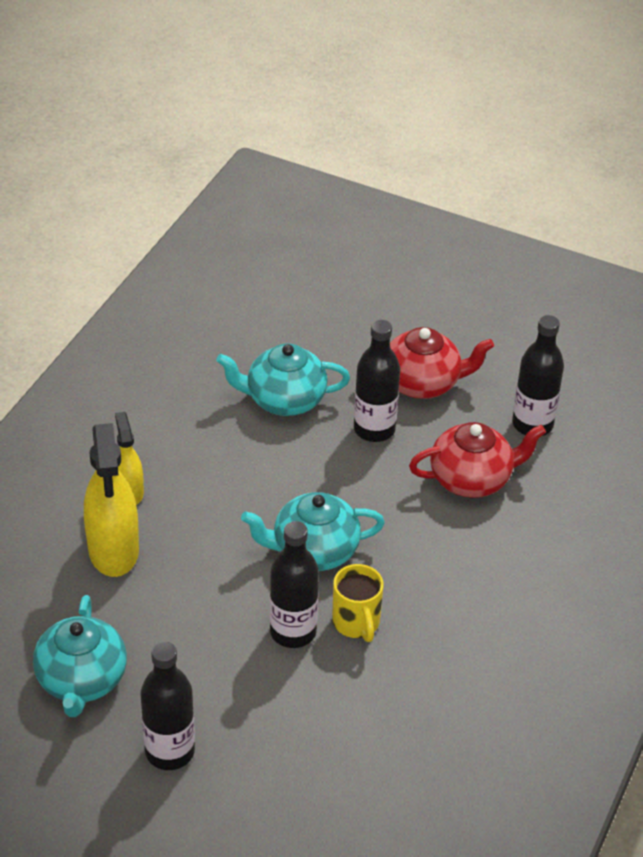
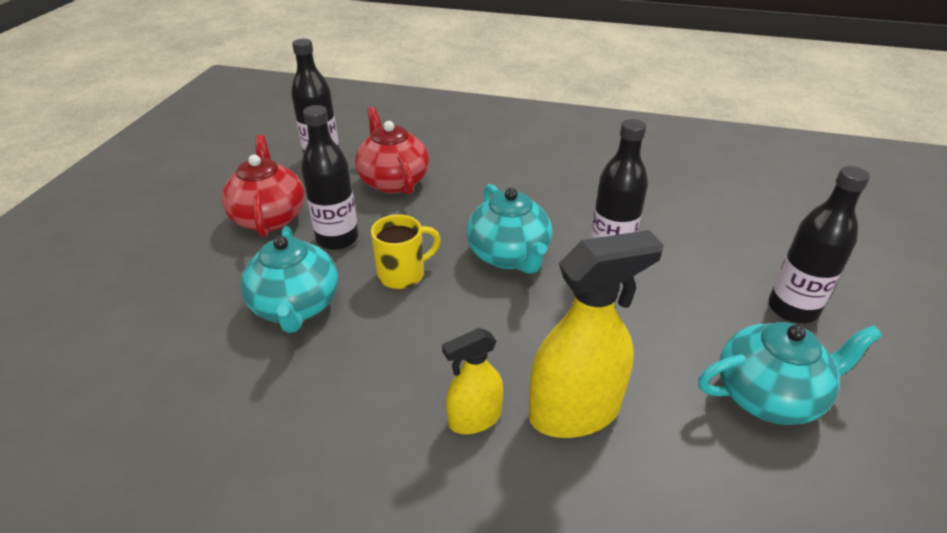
camera: 100 degrees left, 5 degrees down
yellow mug [332,564,384,642] -> yellow mug moved to [371,214,441,289]

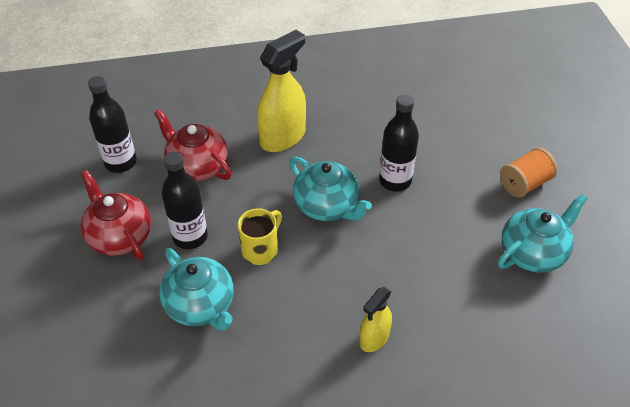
camera: 25 degrees left, 10 degrees up
yellow spray bottle [529,230,664,438] -> yellow spray bottle moved to [257,30,306,152]
black bottle [768,166,870,323] -> orange spool [500,148,557,198]

